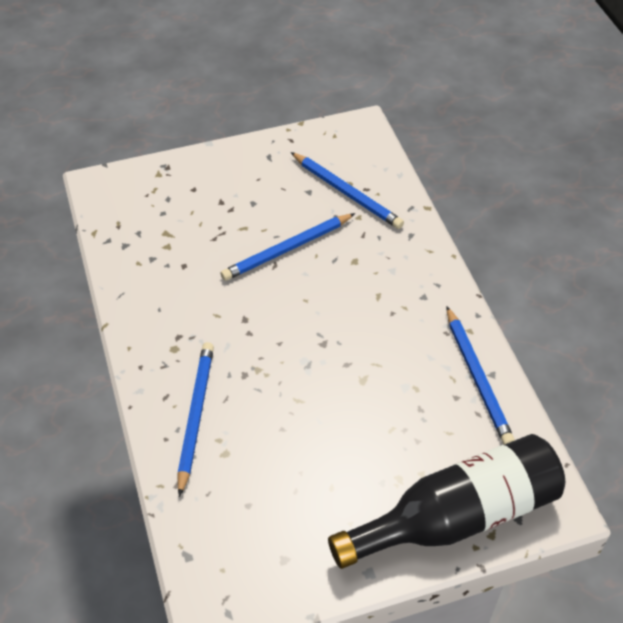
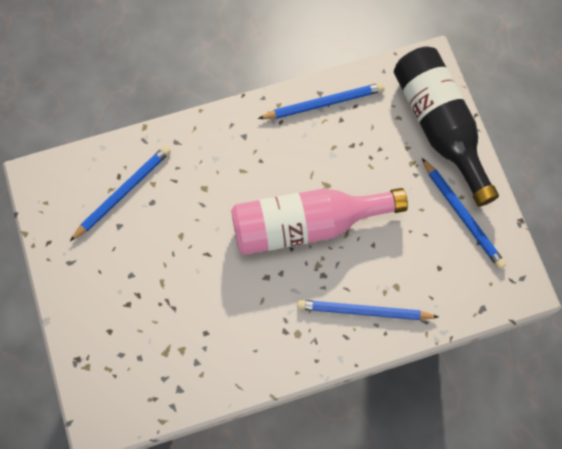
camera: 90 degrees left, 20 degrees up
blue pencil [221,213,355,281] -> blue pencil moved to [422,158,506,269]
none -> pink bottle [231,188,408,255]

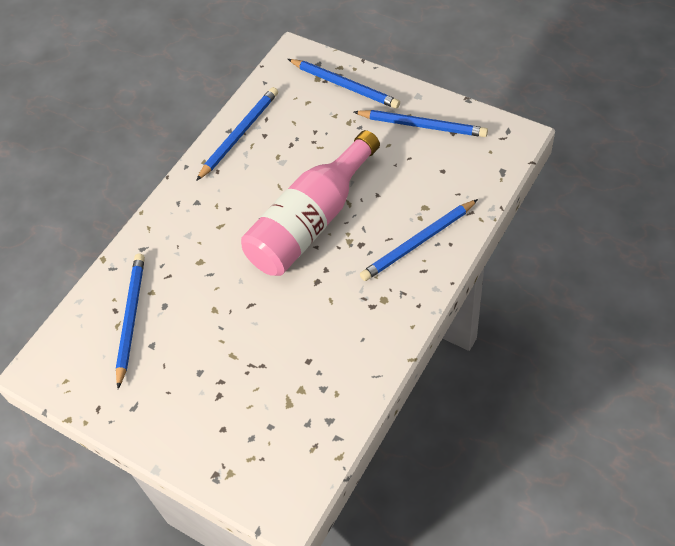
camera: 35 degrees left, 15 degrees down
black bottle [394,47,499,207] -> blue pencil [288,59,400,109]

